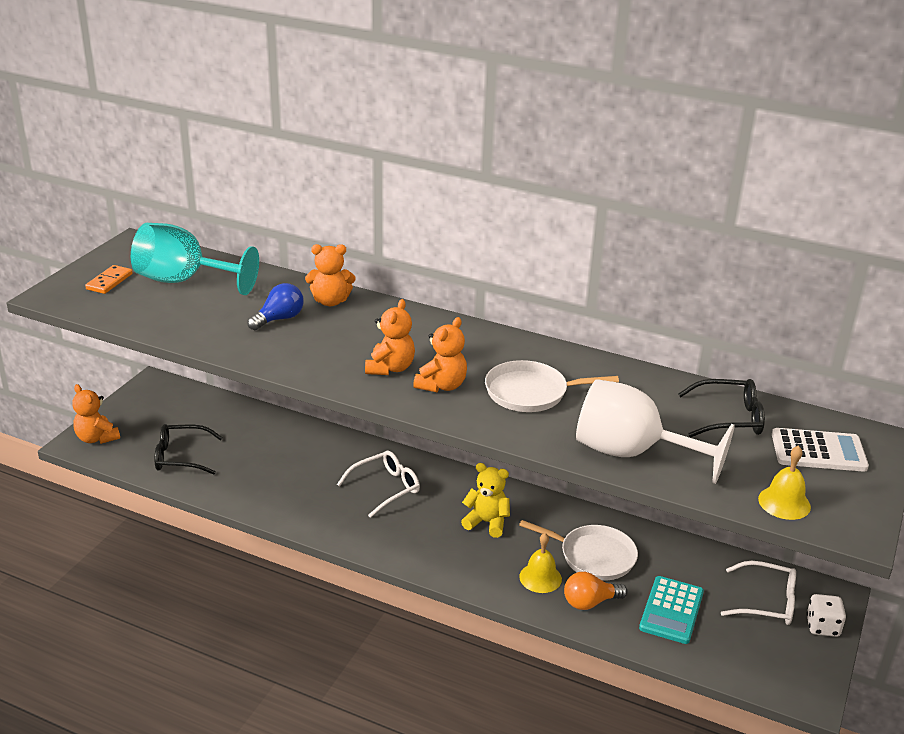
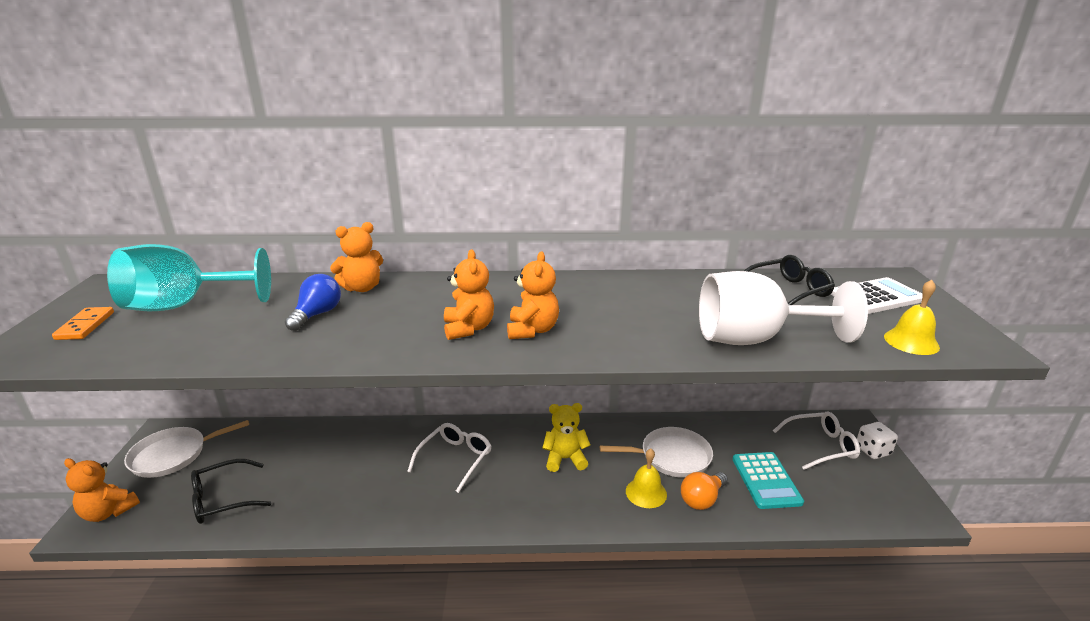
camera: 25 degrees left, 5 degrees down
white pan [485,360,619,412] -> white pan moved to [124,420,249,478]

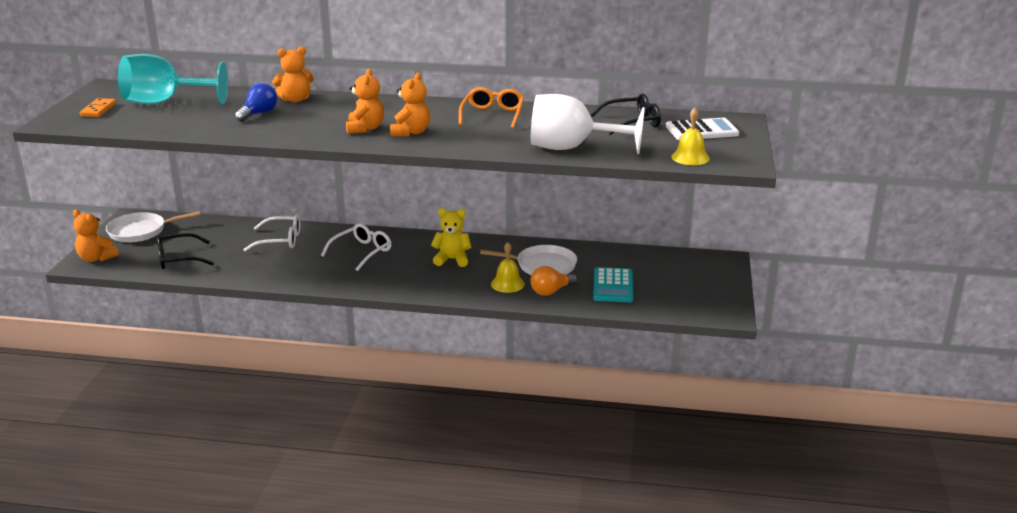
camera: 10 degrees right, 0 degrees up
white glasses [773,412,860,470] -> white glasses moved to [243,214,301,252]
white dice [857,422,898,459] -> none
none -> orange glasses [459,87,524,129]

